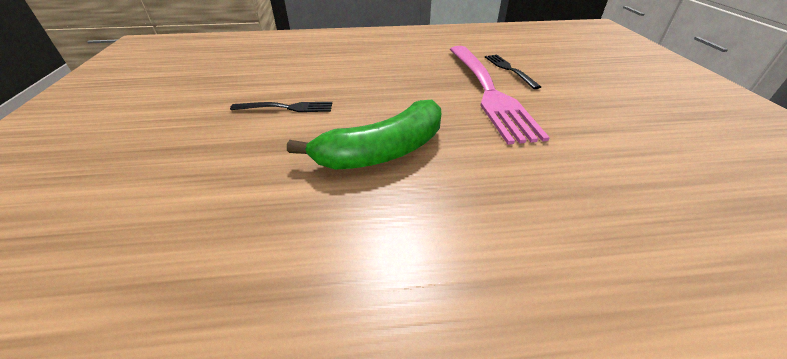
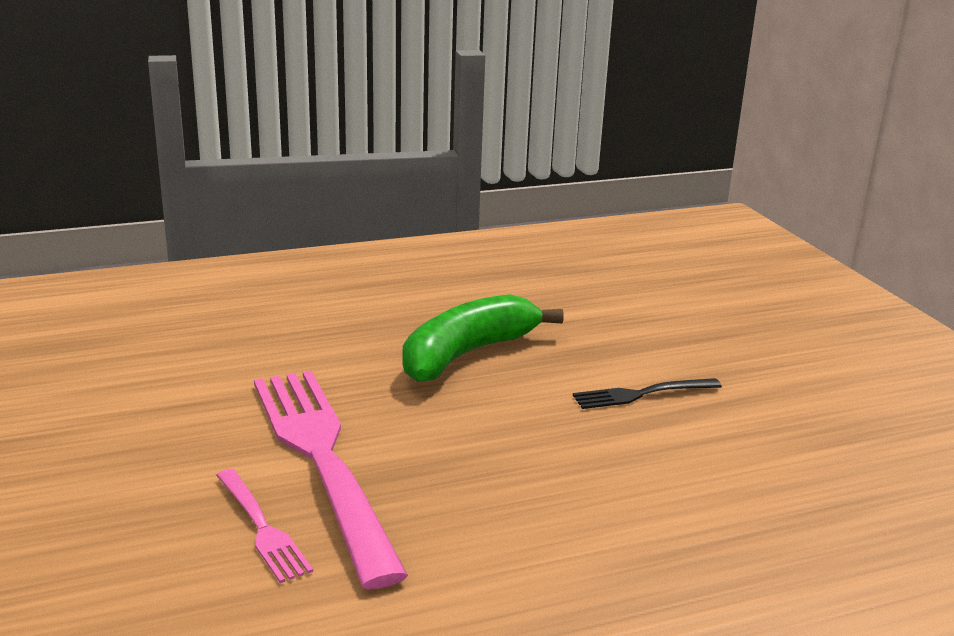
camera: 165 degrees right, 15 degrees down
black fork [485,55,541,89] -> pink fork [216,469,313,583]

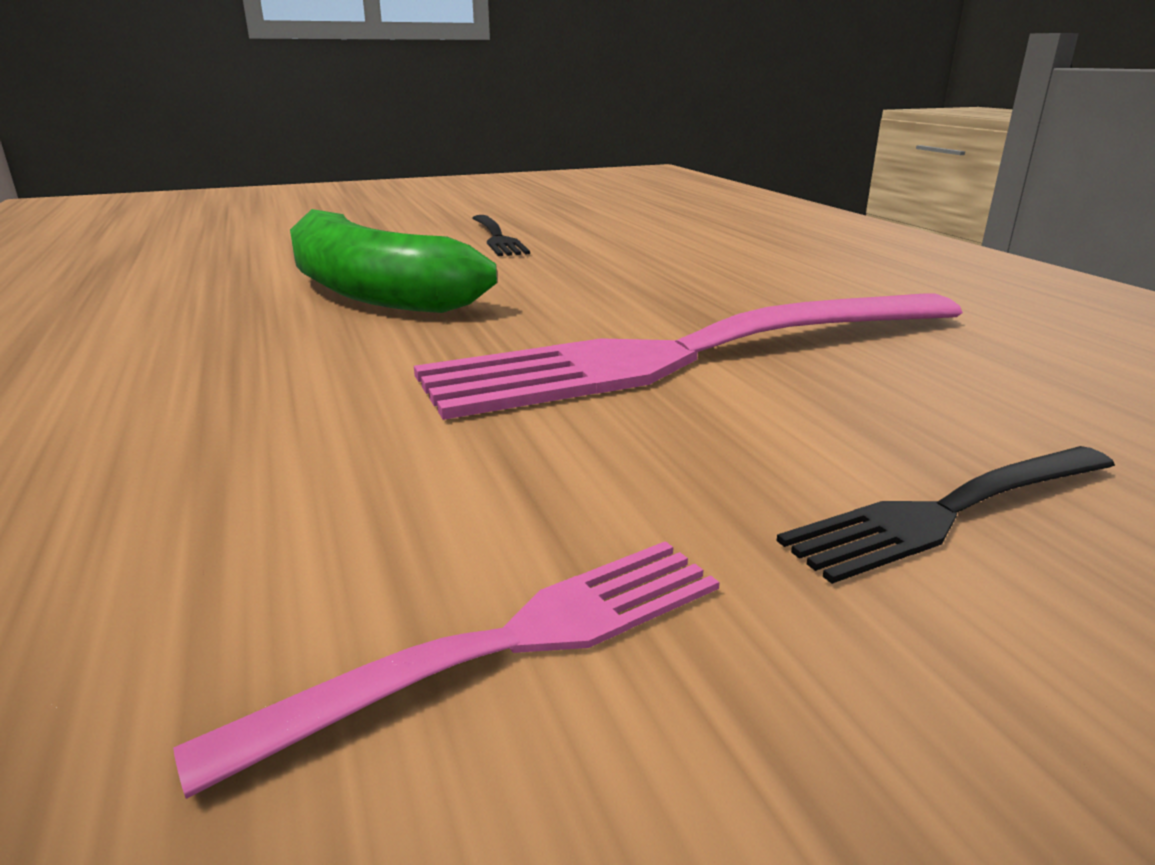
camera: 90 degrees left, 0 degrees up
pink fork [216,469,313,583] -> pink fork moved to [173,541,719,799]
none -> black fork [776,446,1115,584]

